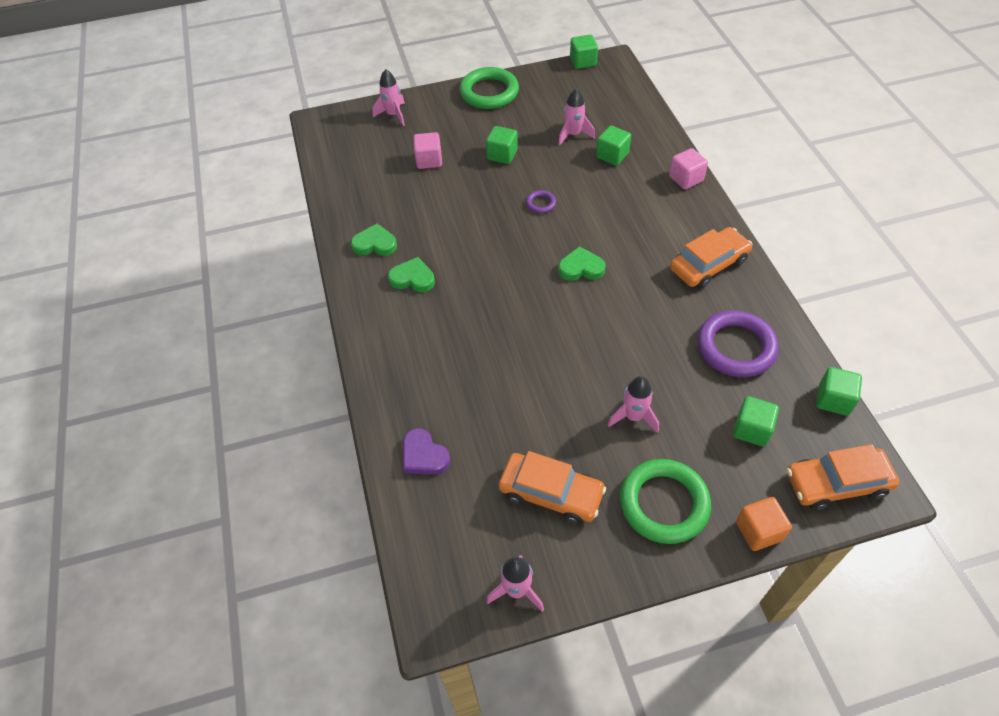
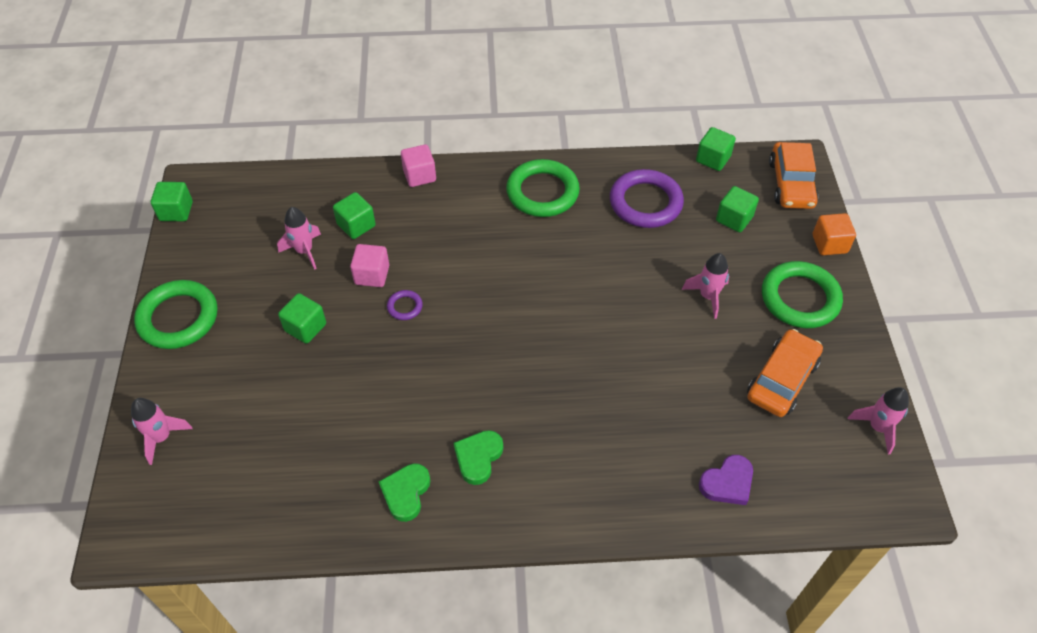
camera: 80 degrees left, 0 degrees up
pink cube [413,132,442,169] -> pink cube moved to [350,244,389,287]
green heart [558,246,606,281] -> none
orange car [670,227,752,289] -> green ring [506,159,580,217]

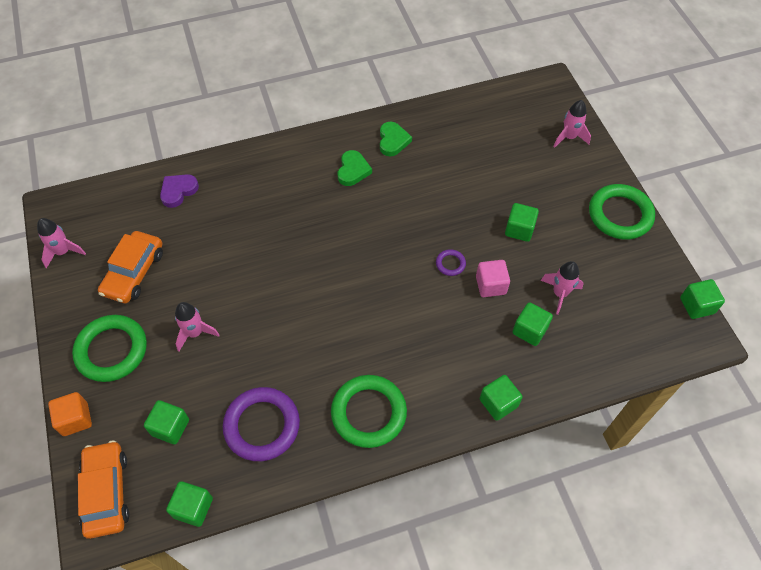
camera: 165 degrees right, 5 degrees up
pink cube [401,144,436,187] -> green cube [480,375,522,421]

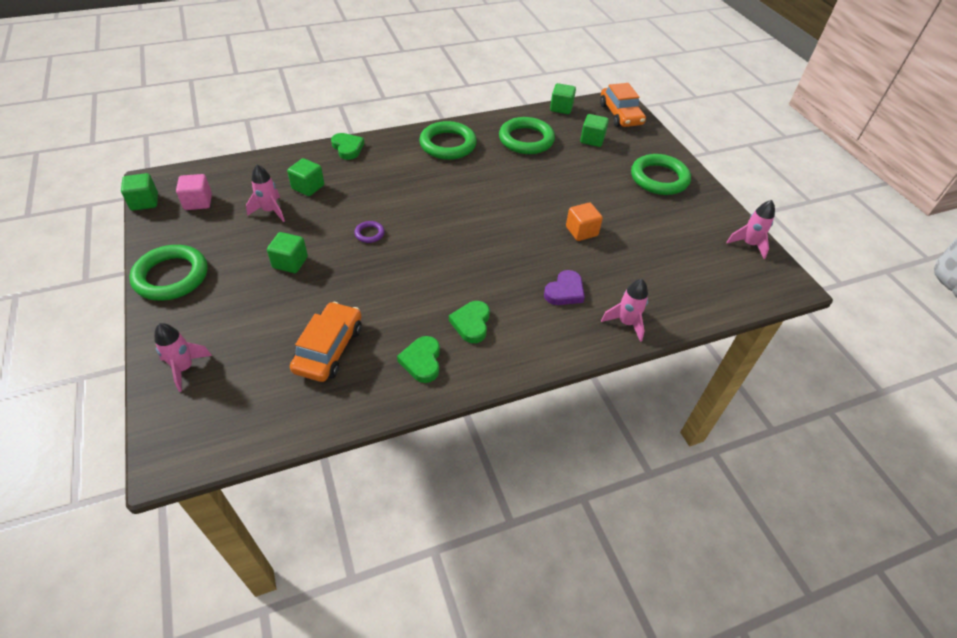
camera: 175 degrees right, 10 degrees down
orange cube [48,392,92,436] -> orange cube moved to [566,203,603,241]
orange car [98,231,163,303] -> orange car moved to [290,302,362,382]
purple heart [160,174,199,208] -> purple heart moved to [544,270,585,305]
pink rocket [175,302,219,351] -> pink rocket moved to [601,279,648,342]
purple ring [223,387,300,461] -> green ring [499,117,555,154]
pink cube [476,260,510,297] -> pink cube moved to [176,174,212,210]
green cube [480,375,522,421] -> green heart [331,133,365,160]

